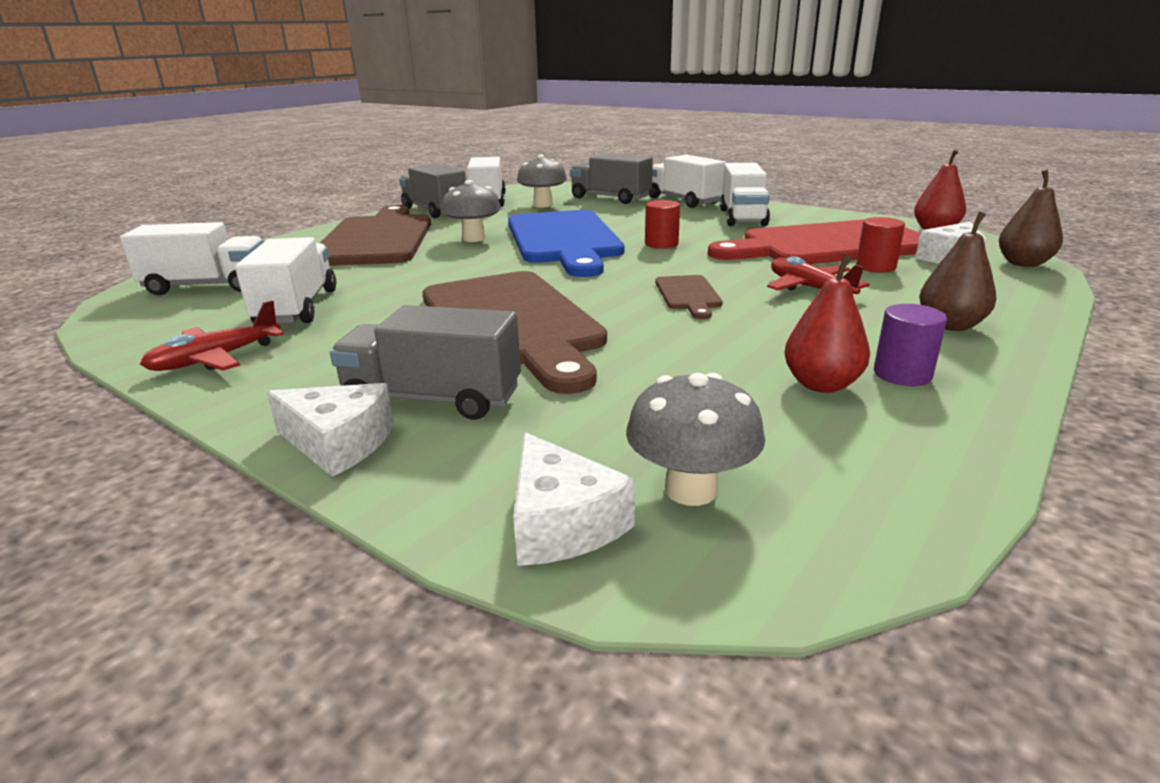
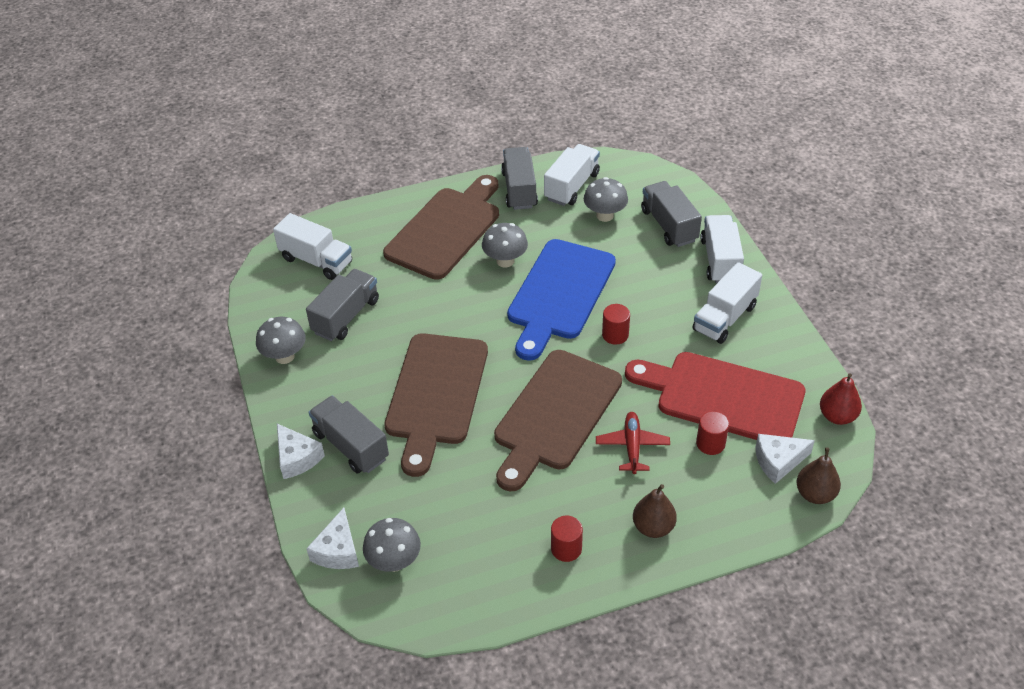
camera: 35 degrees right, 20 degrees up
red plane [140,300,284,371] -> grey mushroom [256,317,306,364]
white truck [235,237,336,324] -> grey truck [306,269,379,341]
brown cutting board [655,275,723,319] -> brown cutting board [494,350,622,491], size x2.33
red pear [785,254,870,393] -> none
purple cylinder [874,304,947,386] -> red cylinder [551,516,583,562]

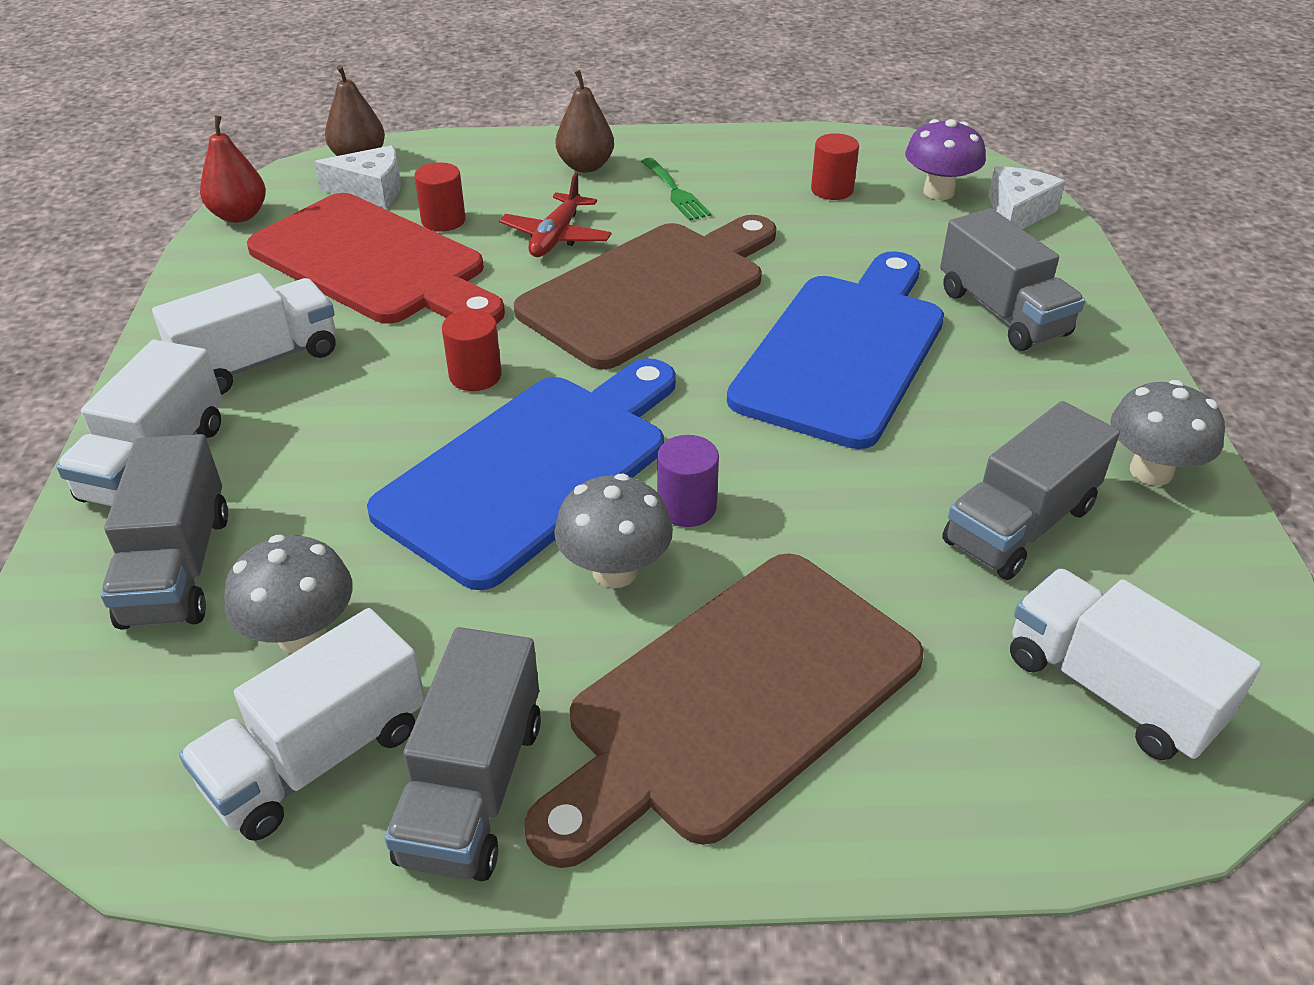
camera: 165 degrees left, 5 degrees down
white cheese [277,424,325,479] -> none
grey mushroom [363,518,421,572] -> purple mushroom [905,119,986,200]
brown cutting board [384,333,488,477] -> blue cutting board [727,251,944,449]
red cylinder [551,516,583,562] -> red cylinder moved to [811,133,859,200]
none -> green fork [641,158,711,221]
none -> purple cylinder [657,435,719,527]

